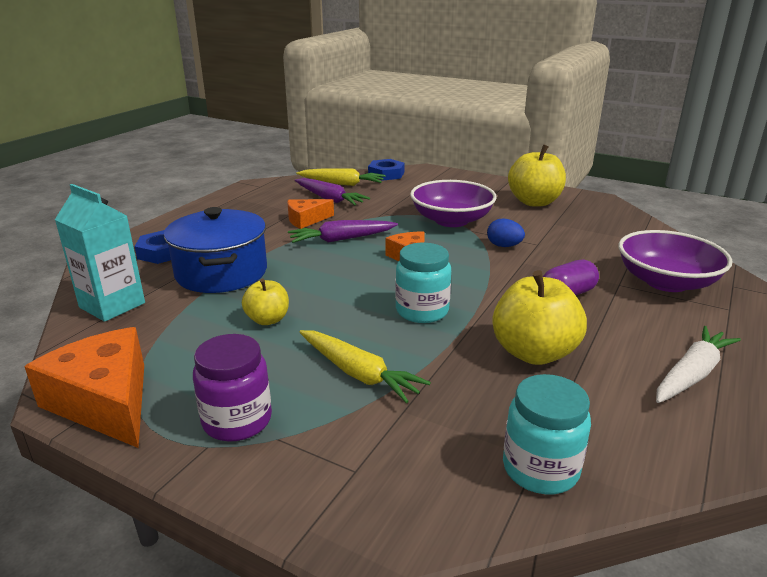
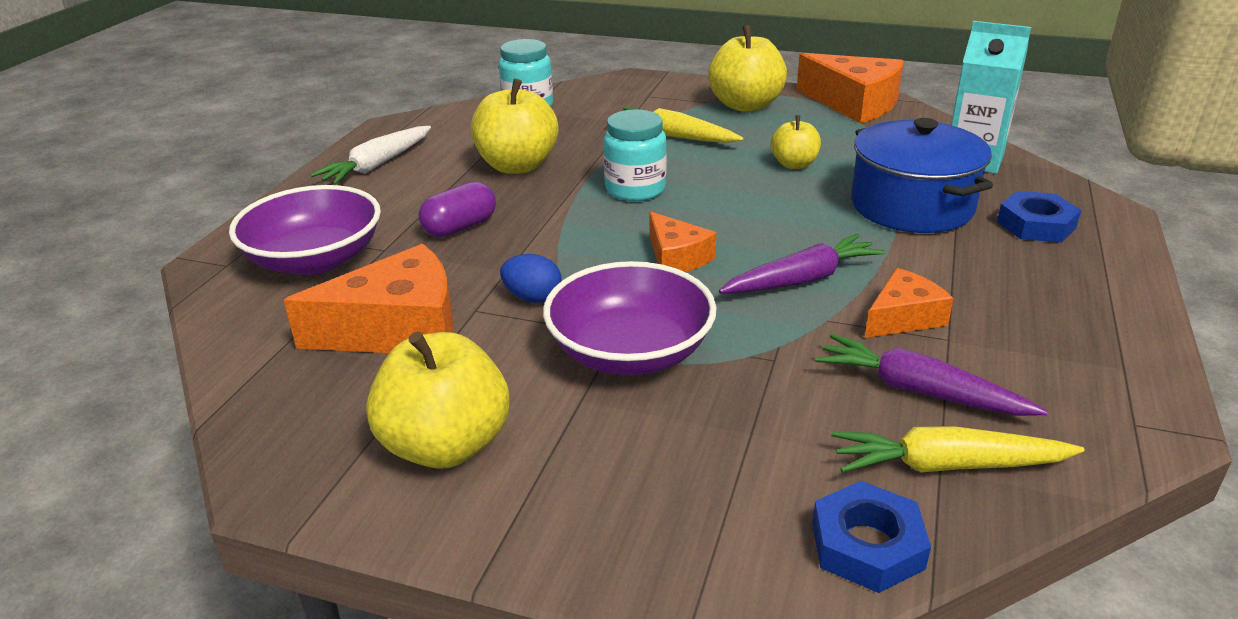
camera: 170 degrees right, 5 degrees up
purple jar [193,334,272,441] -> yellow apple [708,25,787,112]
none -> orange cheese [284,244,454,353]

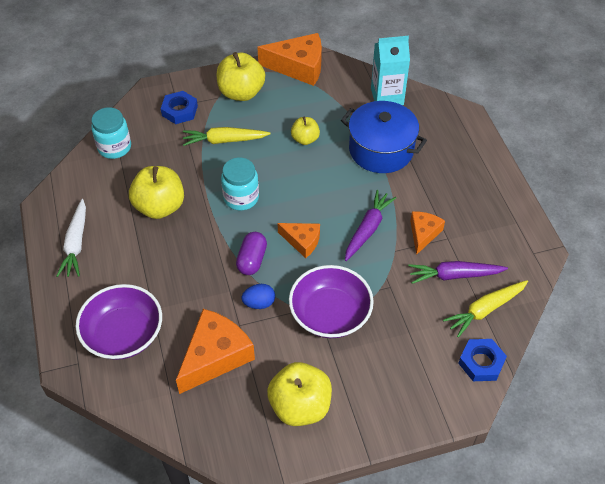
camera: 35 degrees left, 20 degrees up
purple capsule [419,181,496,237] -> purple capsule moved to [236,232,267,275]
blue nut [997,191,1081,243] -> blue nut moved to [161,91,198,124]

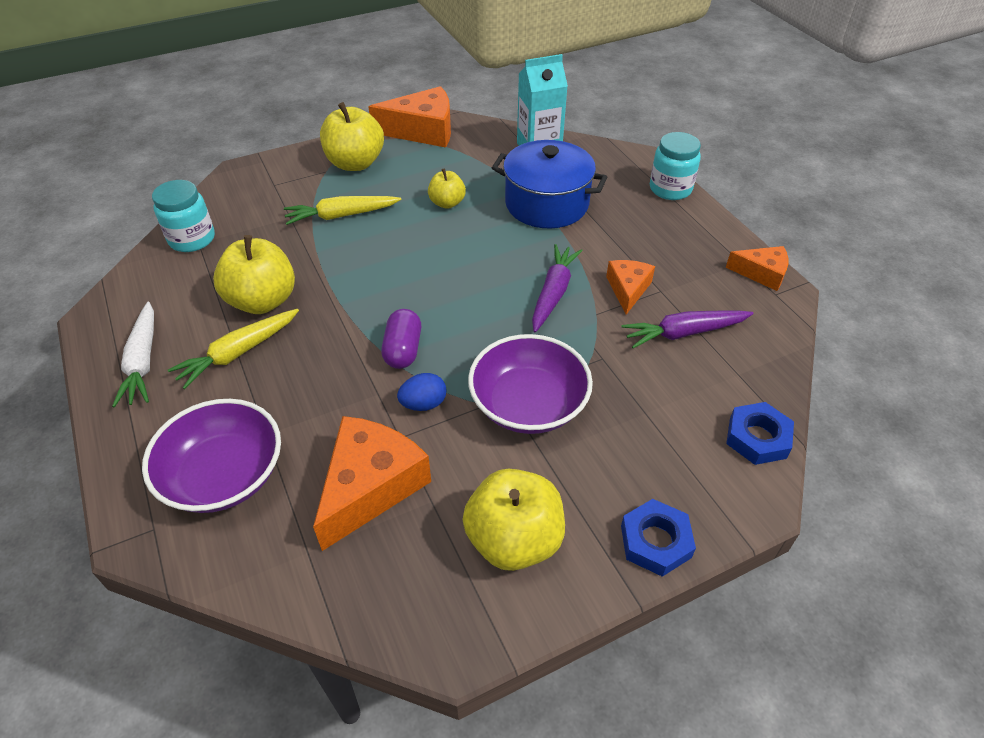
camera: 10 degrees left, 5 degrees down
blue nut [161,91,198,124] -> blue nut moved to [621,499,696,577]
turquoise jar [221,158,259,210] -> turquoise jar moved to [650,132,701,200]
orange cheese [278,223,320,258] -> orange cheese moved to [726,246,788,291]
yellow carrot [443,280,528,337] -> yellow carrot moved to [168,309,299,389]

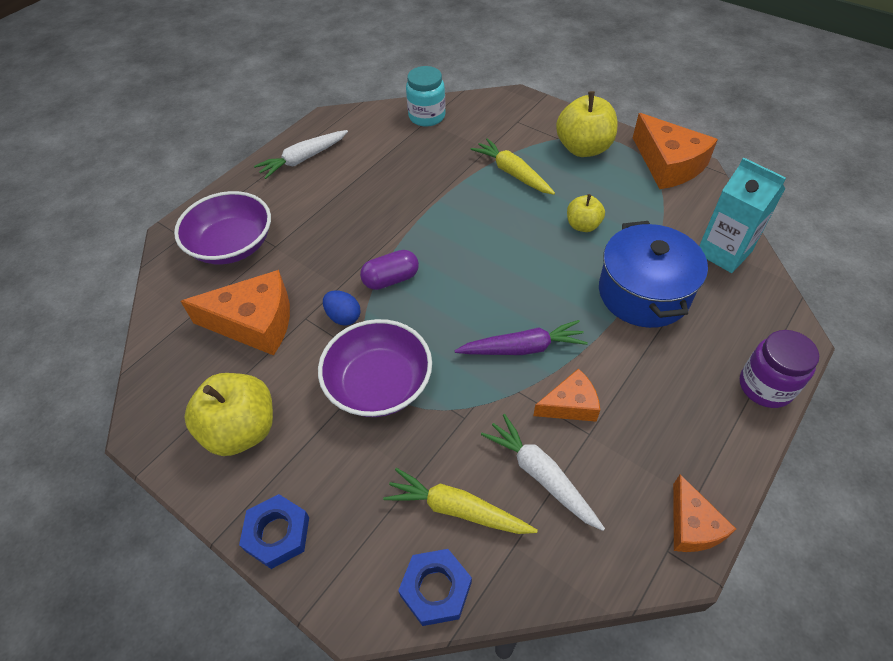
camera: 65 degrees right, 5 degrees up
yellow carrot [168,309,299,389] -> yellow carrot moved to [383,468,538,534]
yellow apple [213,235,295,314] -> none
purple carrot [622,310,753,348] -> white carrot [481,414,605,531]
turquoise jar [650,132,701,200] -> purple jar [740,330,819,408]

